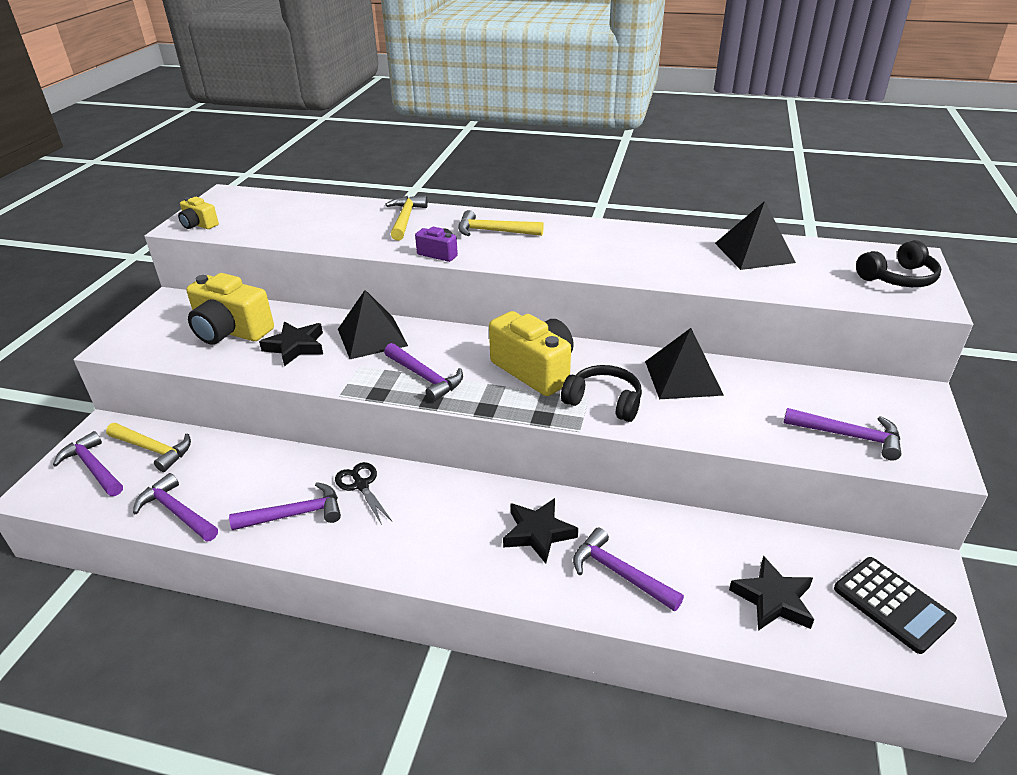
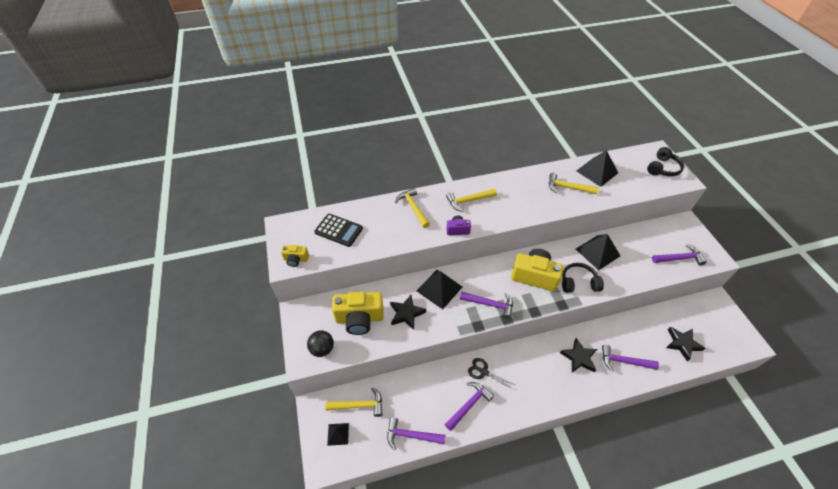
camera: 30 degrees left, 15 degrees up
purple hammer [53,431,123,496] -> black pyramid [327,423,349,446]
black calculator [834,557,957,654] -> black calculator moved to [314,214,363,247]
none -> black ball [307,331,334,357]
none -> yellow hammer [549,173,599,194]

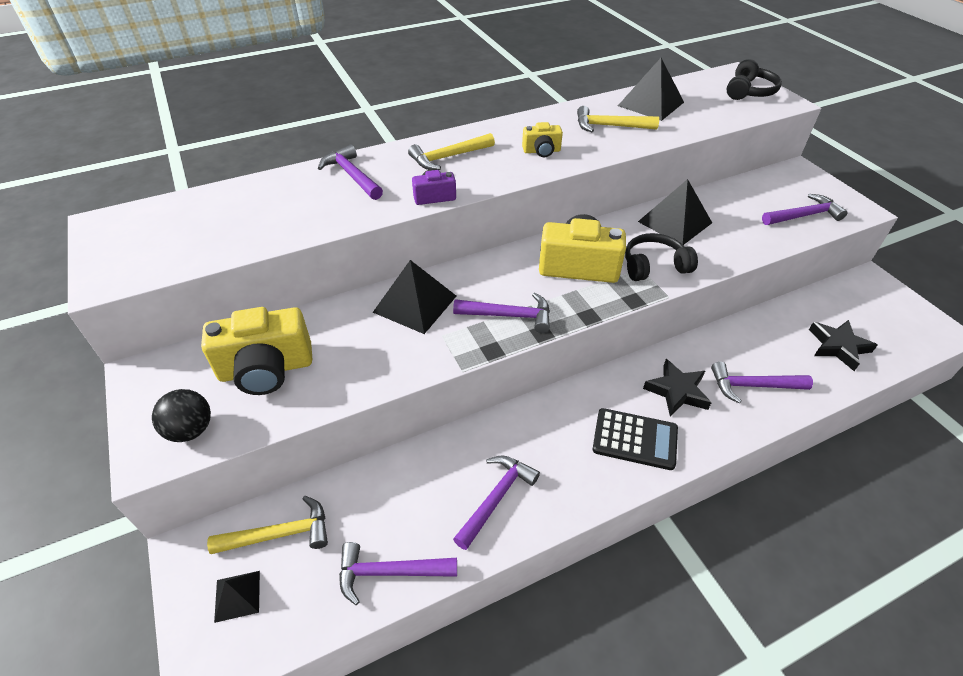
camera: 10 degrees left, 5 degrees down
yellow camera [281,245,309,267] -> yellow camera moved to [522,122,563,157]
black calculator [314,214,363,247] -> black calculator moved to [592,408,678,470]
black star [390,295,426,330] -> none
yellow hammer [395,188,430,228] -> purple hammer [318,144,383,200]
black scissors [468,358,515,390] -> none

